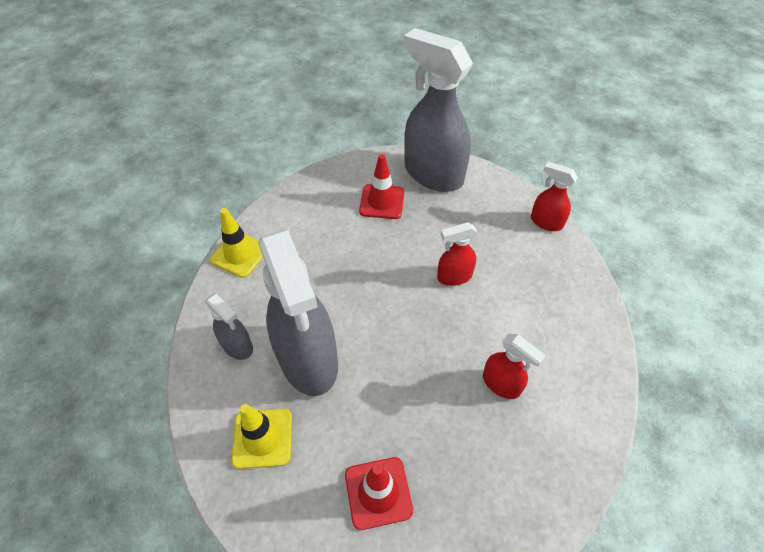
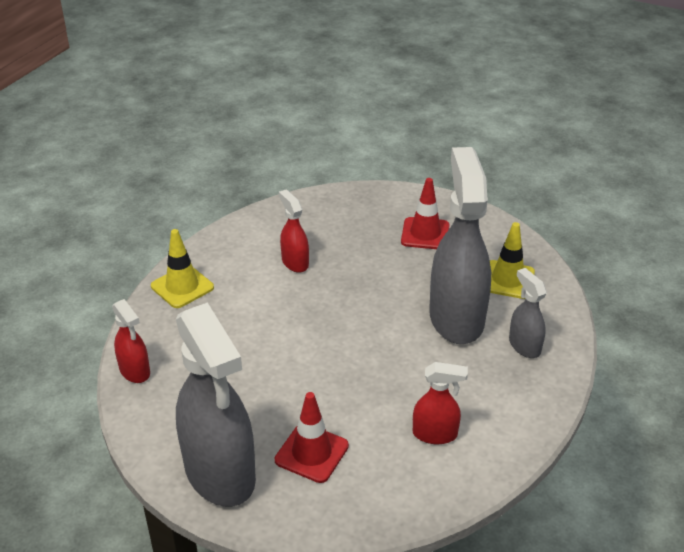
camera: 160 degrees left, 15 degrees down
yellow traffic cone [210,208,263,278] -> yellow traffic cone moved to [151,229,214,308]
red spray bottle [437,222,478,286] -> red spray bottle moved to [413,362,468,444]

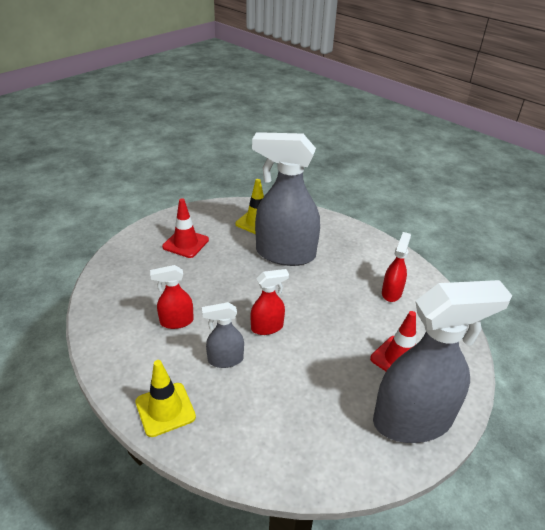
camera: 75 degrees left, 0 degrees up
red spray bottle [112,299,150,383] -> red spray bottle moved to [250,269,289,335]
grey spray bottle [509,268,547,358] -> grey spray bottle moved to [202,302,244,368]

